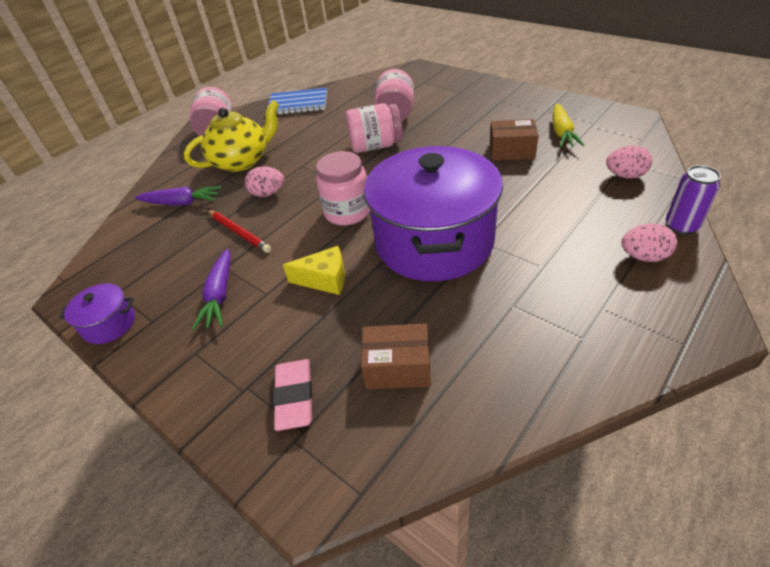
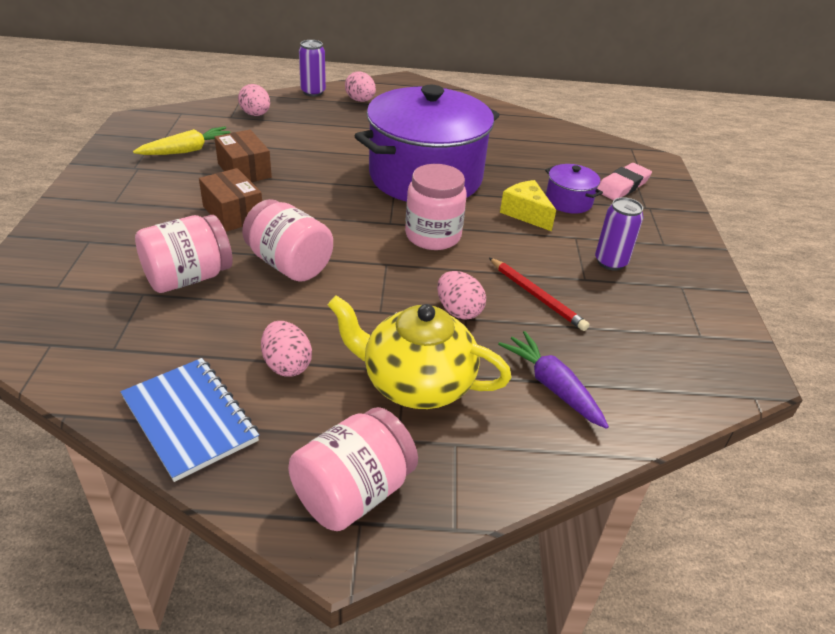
camera: 135 degrees left, 5 degrees down
purple pot [59,283,135,344] -> purple pot moved to [545,164,603,214]
purple carrot [192,249,231,330] -> purple can [595,197,644,271]
red pencil [208,210,272,253] -> red pencil turned 135 degrees clockwise [489,258,589,331]
brown box [361,323,431,389] -> brown box moved to [199,168,262,232]
none -> pink egg [261,321,312,376]

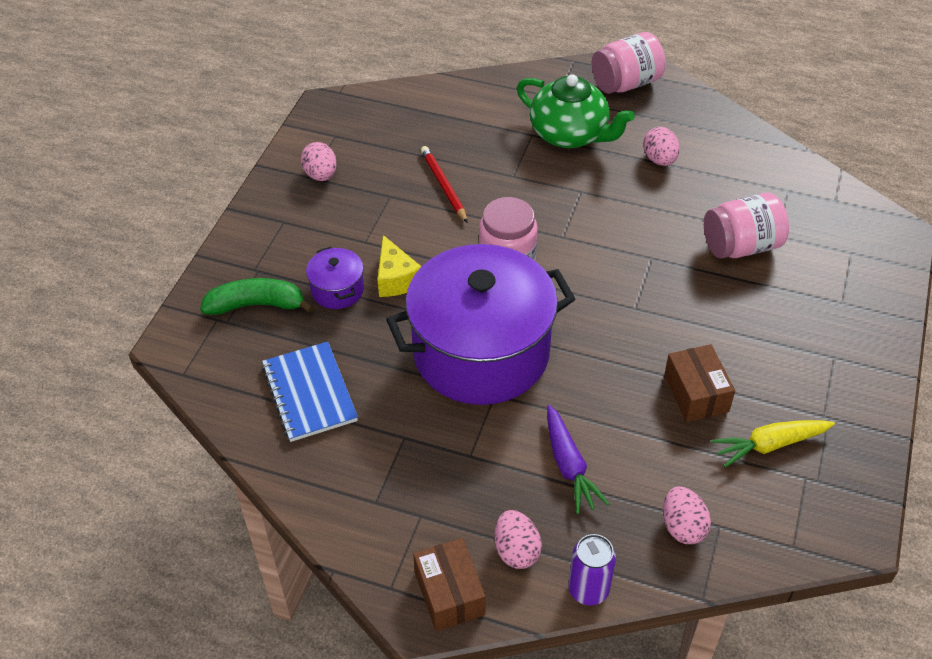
camera: 160 degrees left, 10 degrees up
blue notebook [120,358,259,482] -> blue notebook moved to [262,341,358,442]
brown box [199,168,262,232] -> brown box moved to [413,538,486,631]
pink jar [242,199,333,282] -> none
yellow teapot [328,295,511,409] -> green teapot [517,74,635,148]
pink egg [437,271,486,320] -> pink egg moved to [301,142,337,181]
purple carrot [498,331,609,429] -> purple carrot moved to [547,405,609,514]
purple can [595,197,644,271] -> none
pink eraser [597,163,652,200] -> green banana [200,278,314,315]

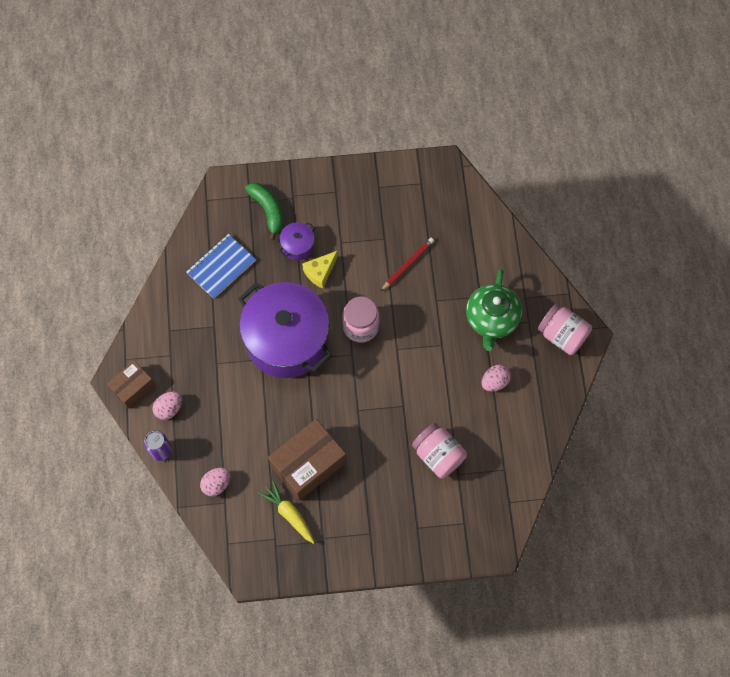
camera: 65 degrees right, 20 degrees up
pink egg [301,142,337,181] -> none
purple carrot [547,405,609,514] -> none
brown box [664,344,735,422] -> brown box [268,419,347,501], size x1.68

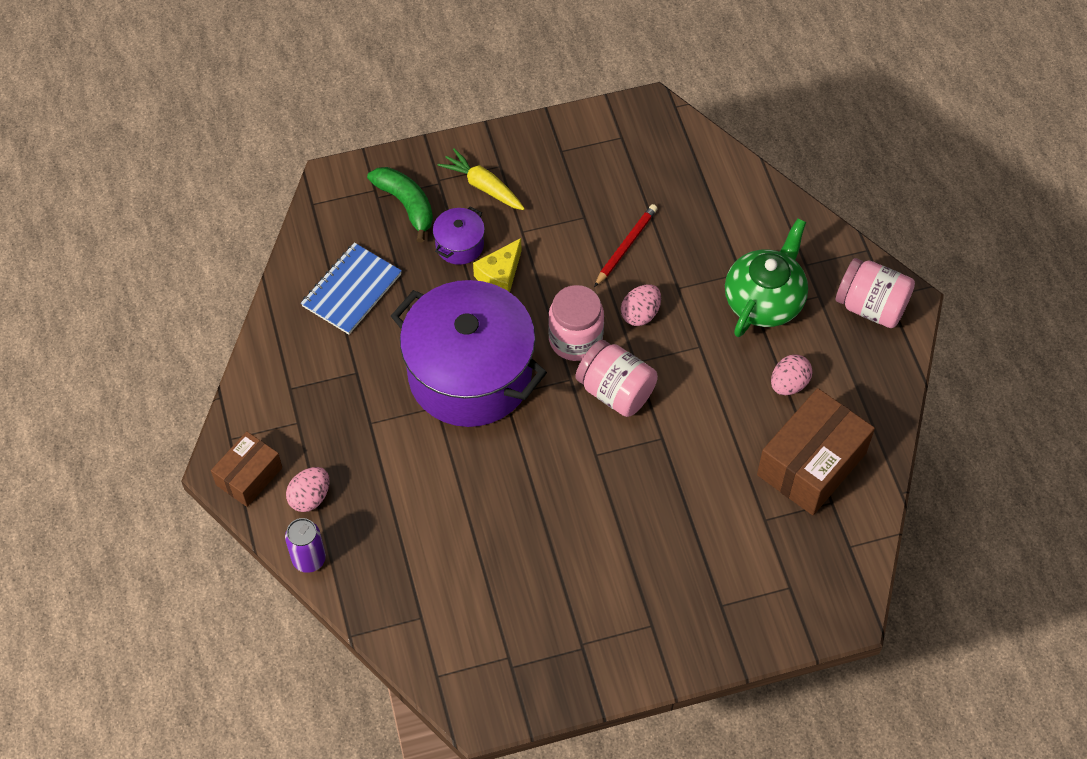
camera: 10 degrees left, 10 degrees down
pink egg [200,468,231,497] -> pink egg moved to [621,284,661,326]
yellow carrot [258,481,315,544] -> yellow carrot moved to [438,148,525,210]
brown box [268,419,347,501] -> brown box moved to [757,388,875,515]
pink jar [412,423,467,479] -> pink jar moved to [576,340,658,417]
green teapot [466,269,522,351] -> green teapot turned 150 degrees counterclockwise [725,219,808,337]

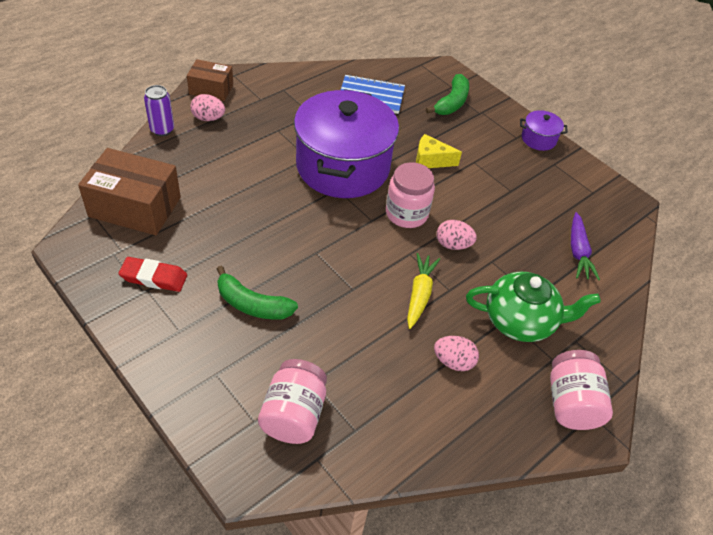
camera: 60 degrees right, 10 degrees down
purple pot [433,206,485,265] -> purple pot moved to [520,110,568,151]
yellow carrot [438,148,525,210] -> yellow carrot moved to [407,253,440,329]
pink jar [576,340,658,417] -> pink jar moved to [258,359,327,444]
red pencil [594,204,658,287] -> none
brown box [757,388,875,515] -> brown box moved to [78,148,181,235]
none -> red eraser [119,257,187,292]
none -> green banana [217,265,298,320]
none -> purple carrot [571,212,600,280]

